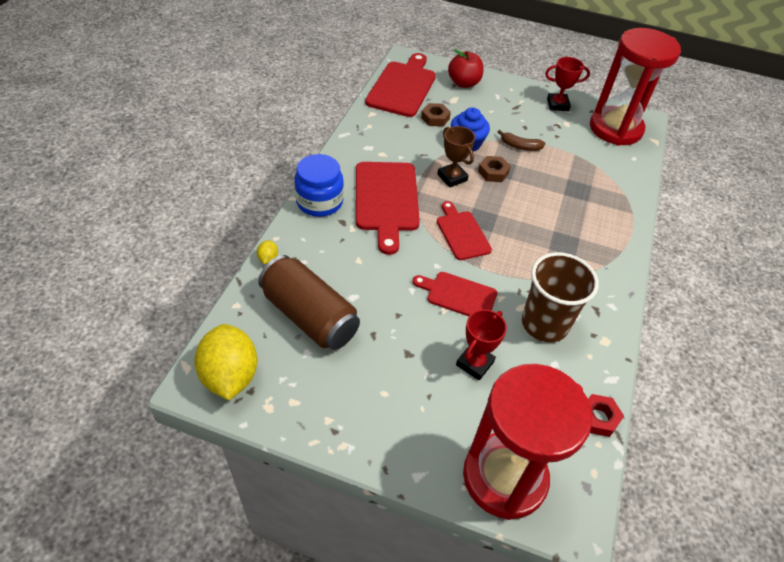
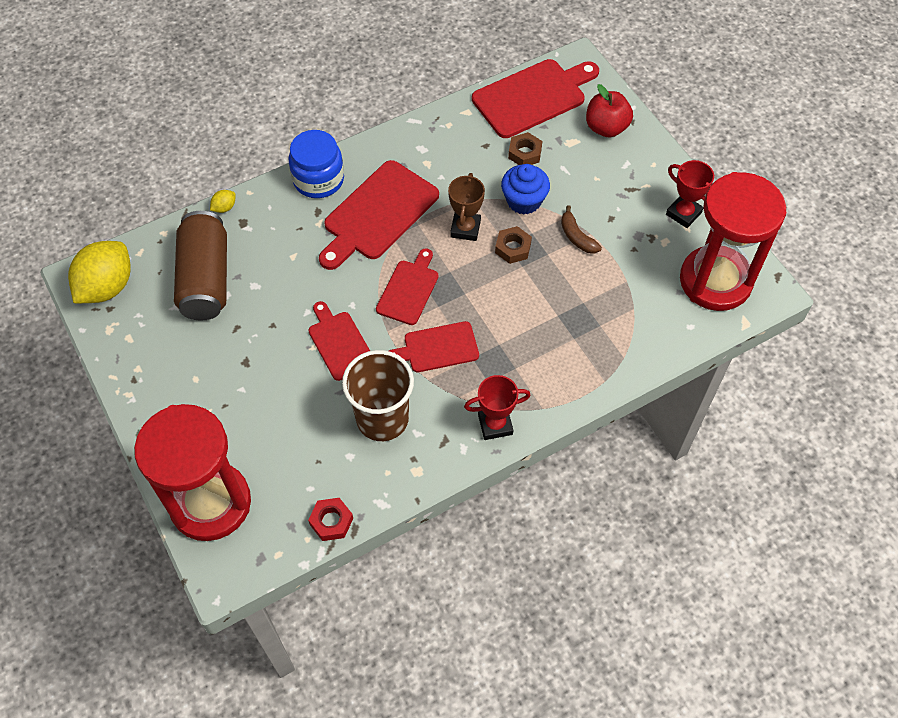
camera: 45 degrees right, 10 degrees up
red trophy [456,309,507,380] -> red trophy moved to [464,375,531,440]
none -> red cutting board [389,321,479,372]

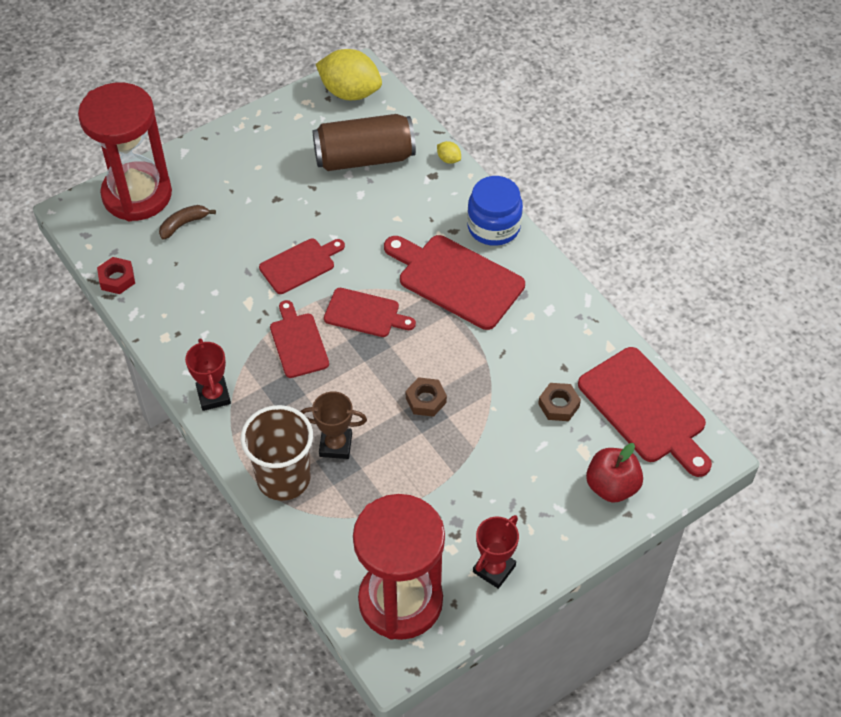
camera: 85 degrees right, 5 degrees down
brown cup [342,350,414,441] -> brown cup moved to [241,405,313,501]
brown trophy [448,173,485,241] -> brown trophy moved to [300,391,367,459]
blue cupcake [501,164,550,215] -> none
brown banana [561,205,602,254] -> brown banana moved to [159,205,216,240]

